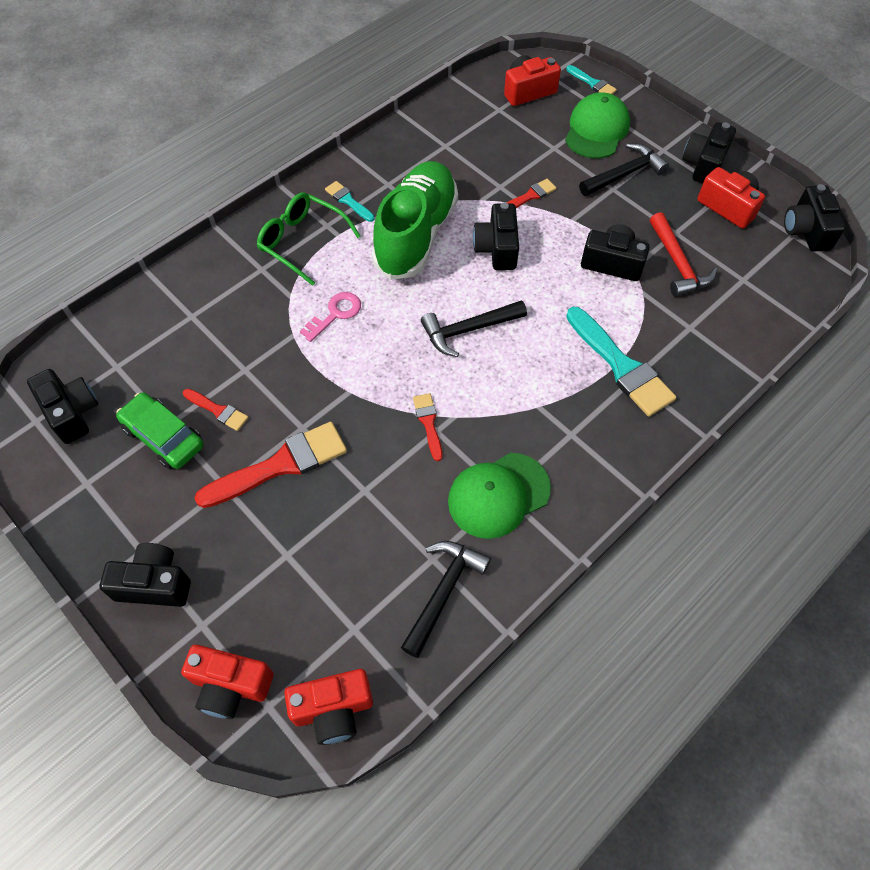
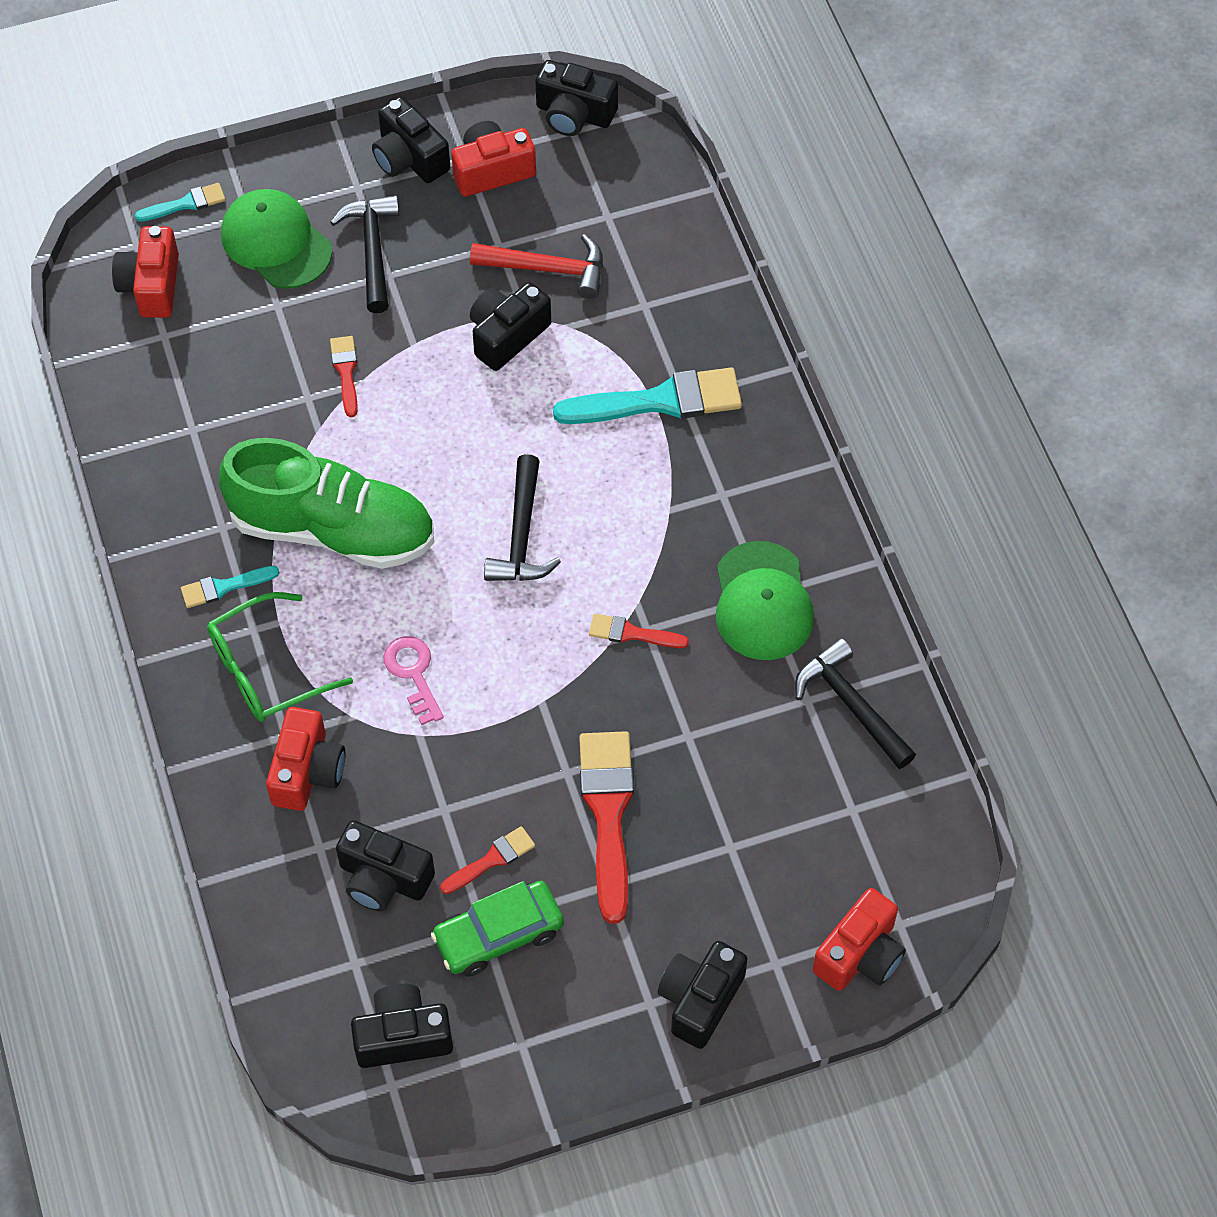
camera: 65 degrees left, 0 degrees up
red camera [284,669,373,745] -> red camera moved to [266,707,345,811]
green shoe [372,161,458,280] -> green shoe turned 150 degrees clockwise [219,438,434,569]
black camera [473,202,519,270] -> black camera moved to [336,820,435,911]

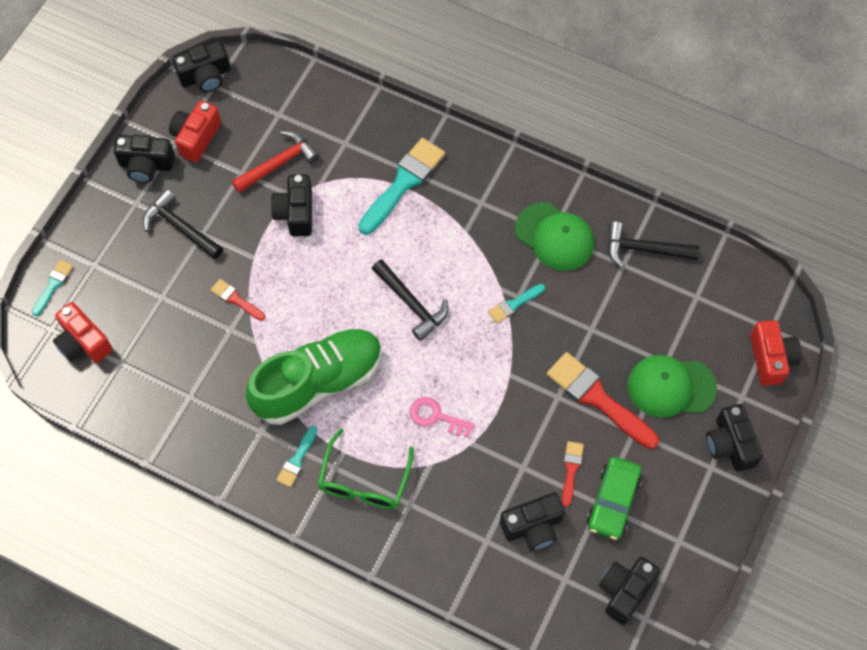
camera: 45 degrees left, 5 degrees up
green cap [221,189,332,289] -> green cap moved to [628,355,717,418]
red camera [266,707,345,811] -> none
red brush [589,614,689,648] -> turquoise brush [488,284,545,323]

